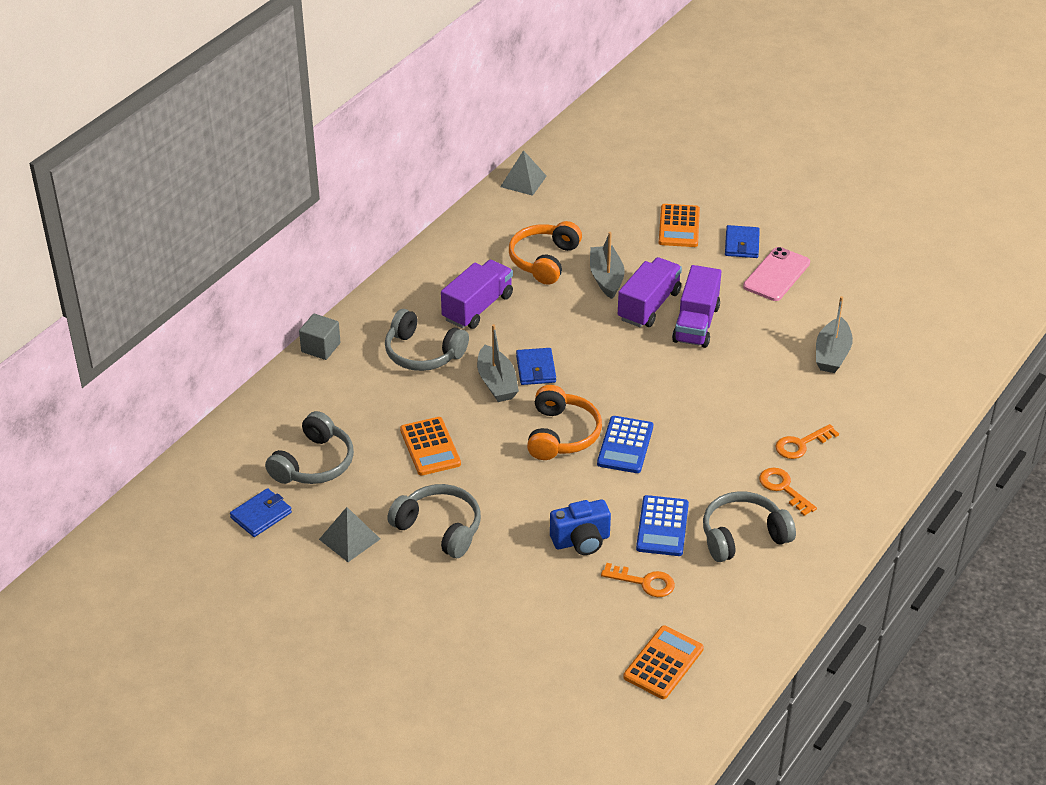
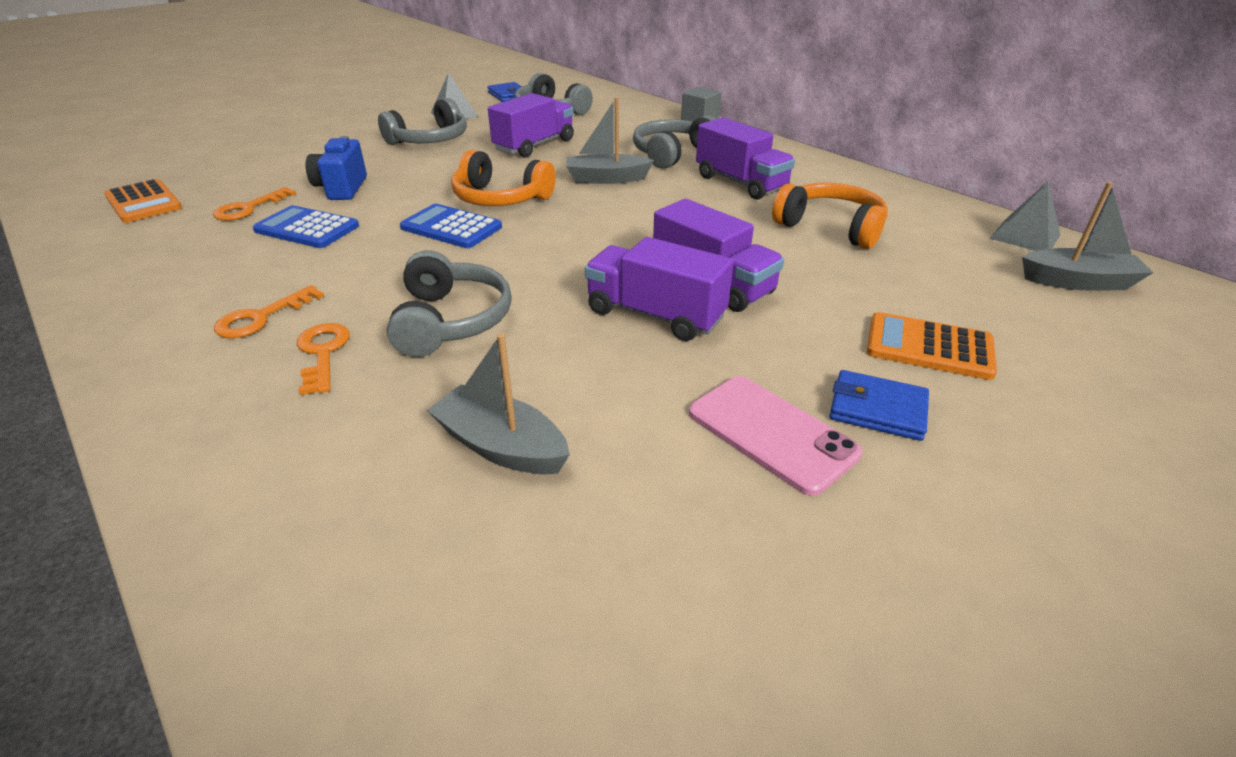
camera: 105 degrees right, 5 degrees down
orange calculator [400,417,461,476] -> purple truck [488,93,574,157]
blue wallet [516,348,556,385] -> none
grey boat [590,232,625,299] -> grey boat moved to [1022,182,1153,291]
grey headphones [703,491,796,562] -> grey headphones moved to [387,250,512,357]
orange key [759,468,817,516] -> orange key turned 150 degrees clockwise [214,285,324,338]

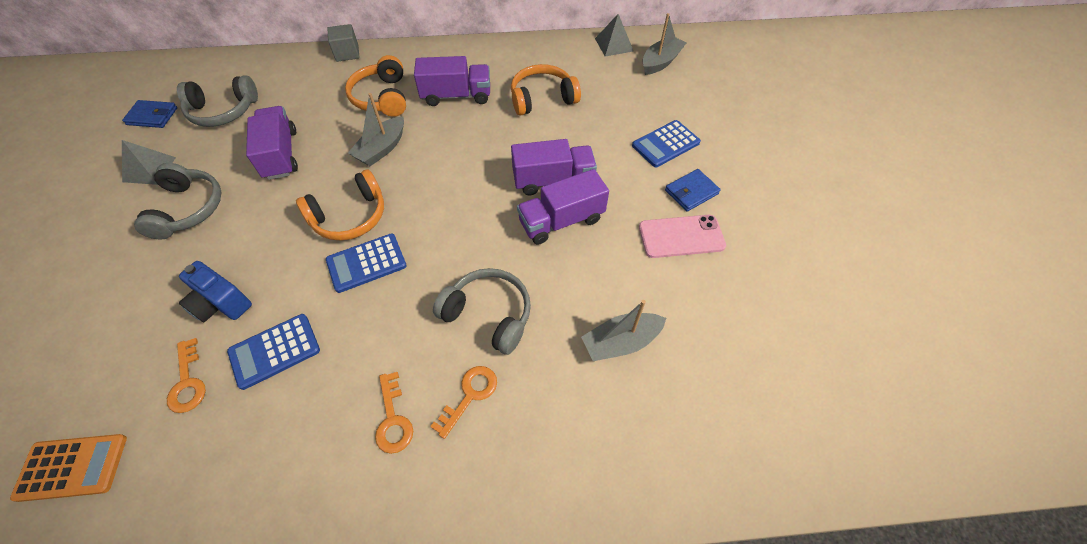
camera: 55 degrees left, 20 degrees up
orange key [297,323,350,395] -> orange key turned 105 degrees clockwise [430,366,497,439]
grey headphones [633,116,716,169] -> orange headphones [345,55,406,117]
orange calculator [867,312,997,380] -> blue calculator [632,120,701,167]

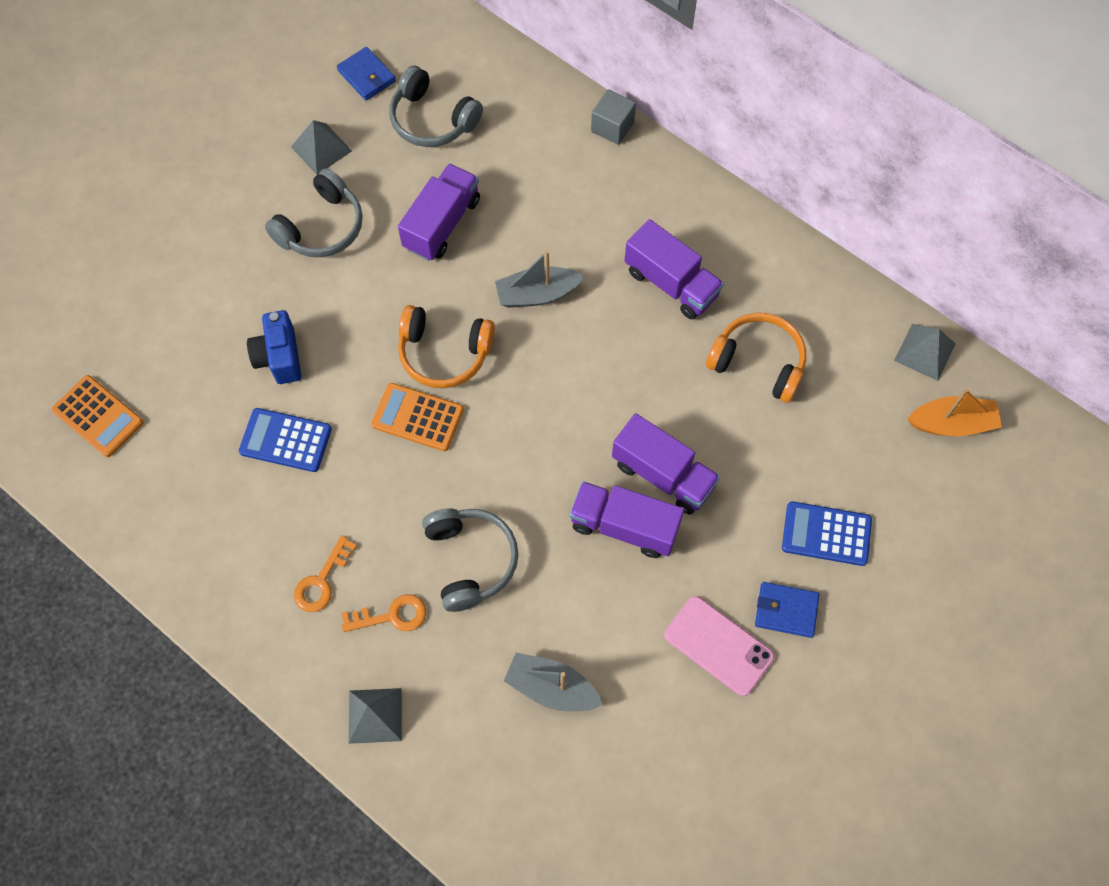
camera: 45 degrees right, 10 degrees up
orange key [167,338,206,413] -> none
blue calculator [326,233,407,293] -> orange calculator [371,383,464,451]
orange headphones [345,55,406,117] -> none
grey boat [642,13,686,75] -> orange boat [907,388,1002,436]
none -> grey pyramid [349,688,402,744]

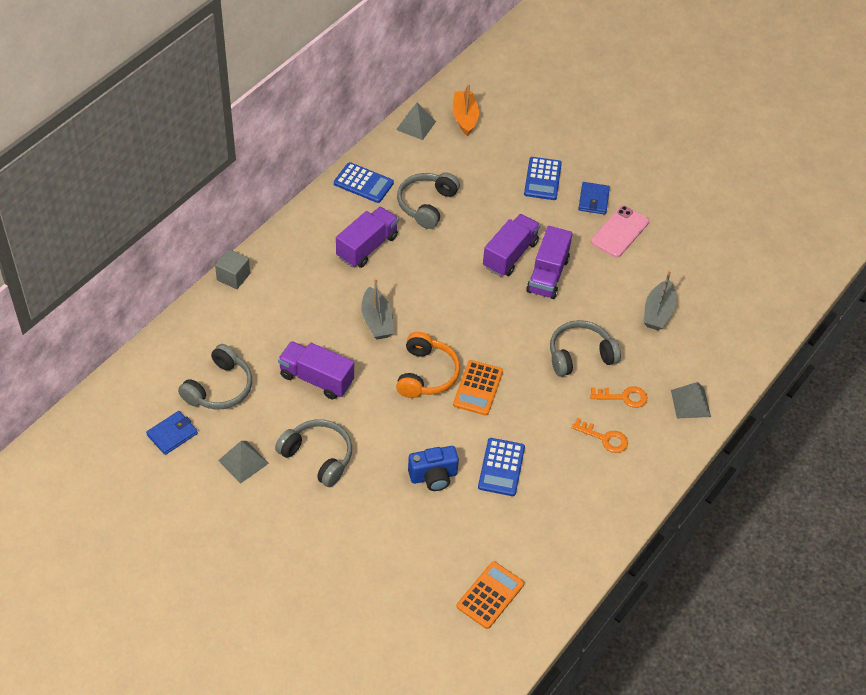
camera: 95 degrees left, 15 degrees down
orange key [342,594,426,632] -> orange key turned 105 degrees clockwise [590,386,648,408]
orange headphones [706,313,806,403] -> grey headphones [397,172,460,229]
none -> blue calculator [334,162,394,203]

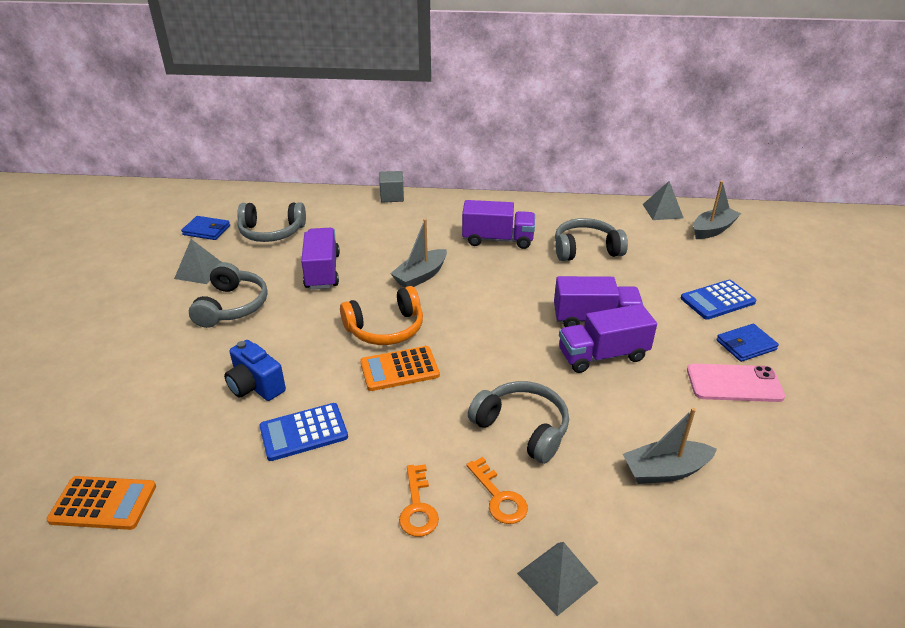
camera: 60 degrees right, 15 degrees down
blue calculator [334,162,394,203] -> none
orange boat [453,84,479,136] -> grey boat [693,181,741,239]

